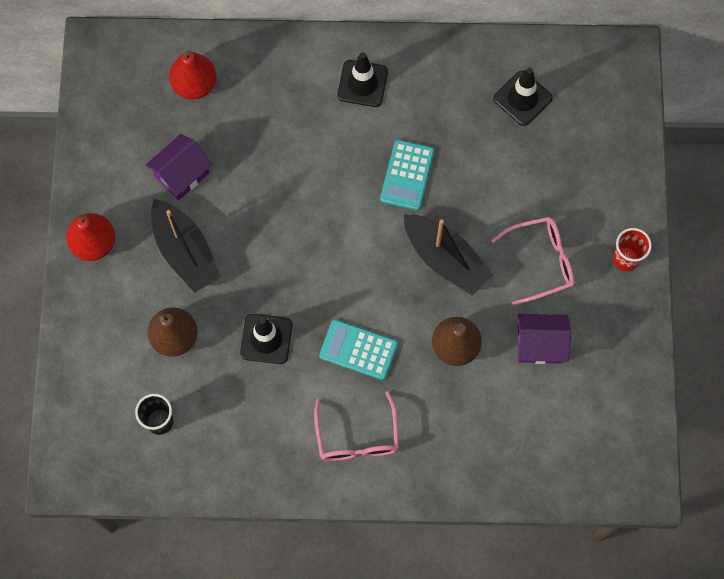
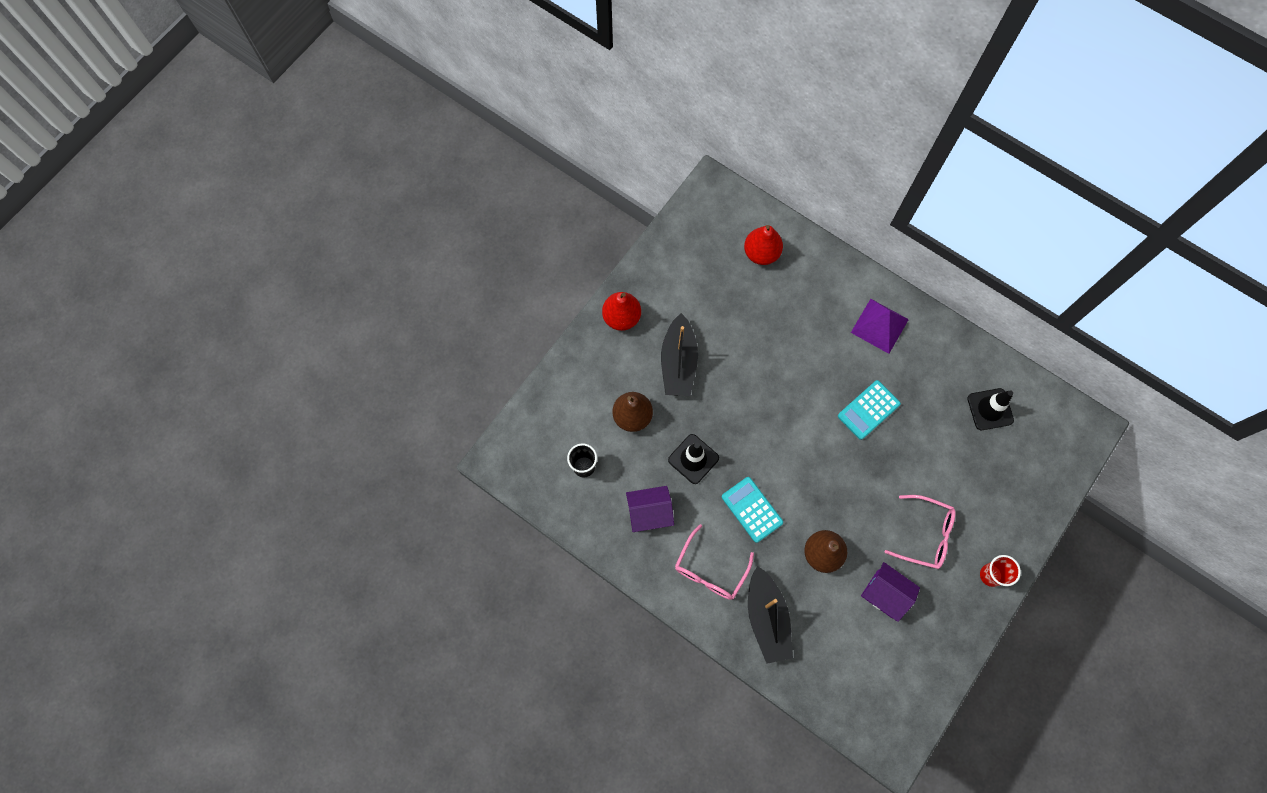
camera: 35 degrees right, 0 degrees up
purple house [146,134,212,200] -> purple house moved to [626,486,674,532]
black traffic cone [337,52,388,107] -> purple pyramid [851,299,909,354]
black boat [404,215,493,296] -> black boat moved to [748,566,793,664]

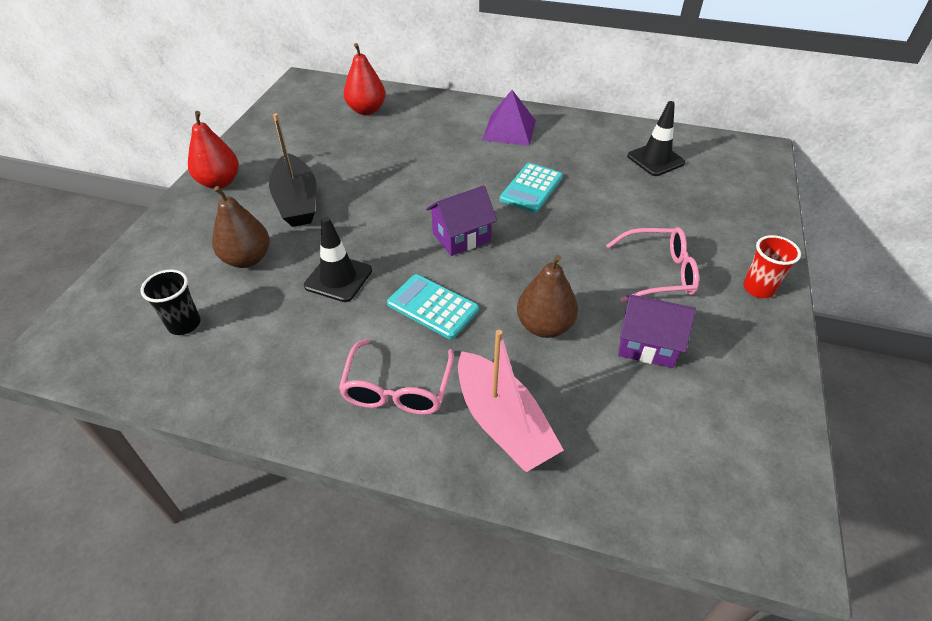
camera: 20 degrees left, 25 degrees down
purple house [626,486,674,532] -> purple house moved to [426,186,497,256]
black boat [748,566,793,664] -> pink boat [458,330,564,472]

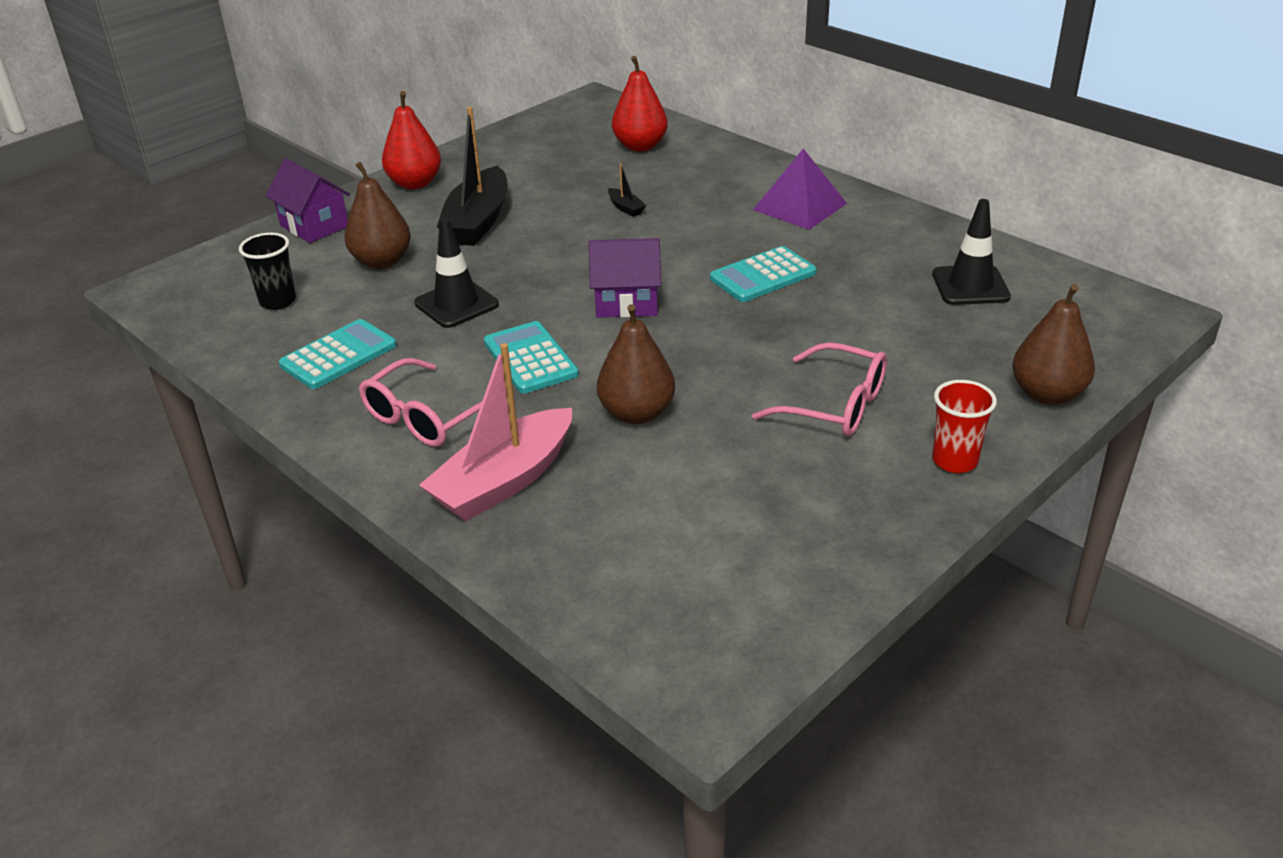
camera: 30 degrees right, 10 degrees down
pink boat [458,330,564,472] -> pink boat turned 45 degrees clockwise [419,343,572,521]
purple house [618,294,696,368] -> purple house moved to [265,158,350,243]
none -> turquoise calculator [279,319,397,389]
none -> black boat [608,163,646,217]
none -> brown pear [1013,284,1095,405]

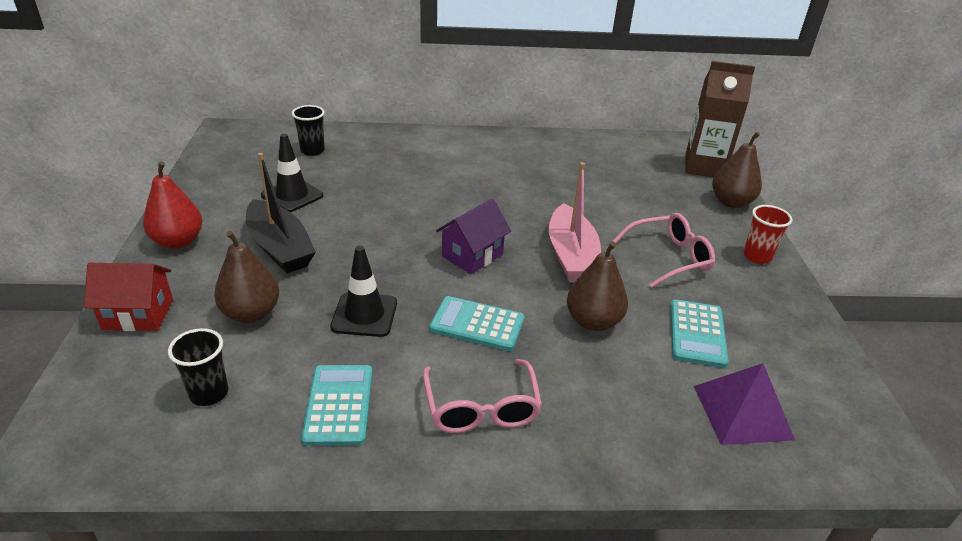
camera: 50 degrees left, 0 degrees up
purple house [265,158,350,243] -> red house [84,263,173,331]
pink boat [419,343,572,521] -> pink boat moved to [549,162,601,282]
black boat [608,163,646,217] -> none
red pear [612,56,668,151] -> black cup [292,105,325,156]
turquoise calculator [710,246,817,302] -> turquoise calculator moved to [670,299,729,368]
purple pyramid [753,148,847,230] -> purple pyramid moved to [694,363,795,445]
black traffic cone [932,199,1011,305] -> black traffic cone moved to [261,134,323,212]
none -> brown carton [685,61,755,177]

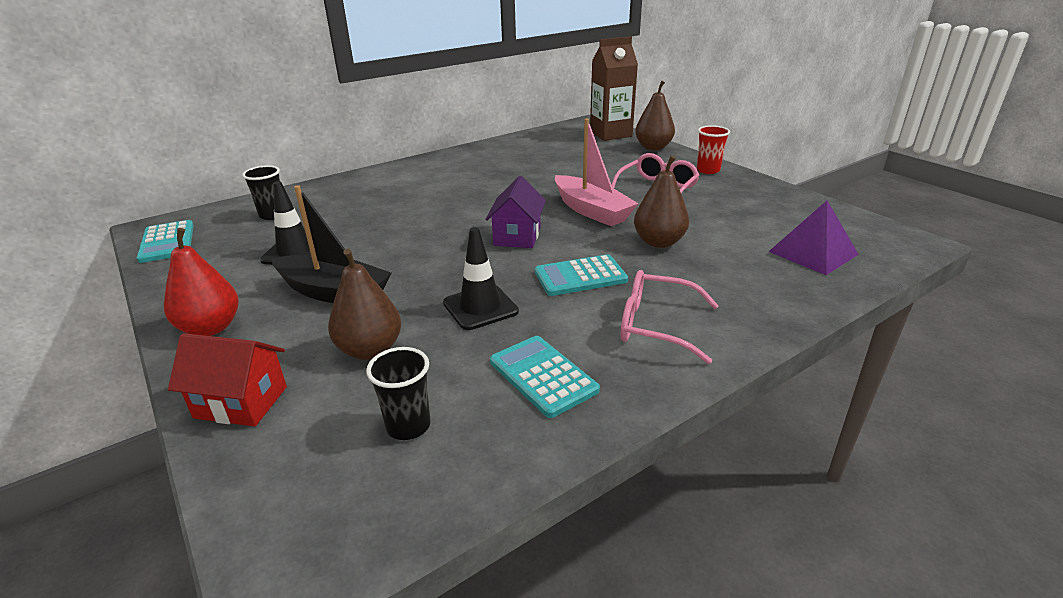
camera: 30 degrees left, 5 degrees down
red house [84,263,173,331] -> red house turned 45 degrees clockwise [168,333,287,427]
pink glasses [423,359,542,433] -> pink glasses turned 150 degrees clockwise [621,270,719,364]
turquoise calculator [670,299,729,368] -> turquoise calculator moved to [137,220,194,263]

